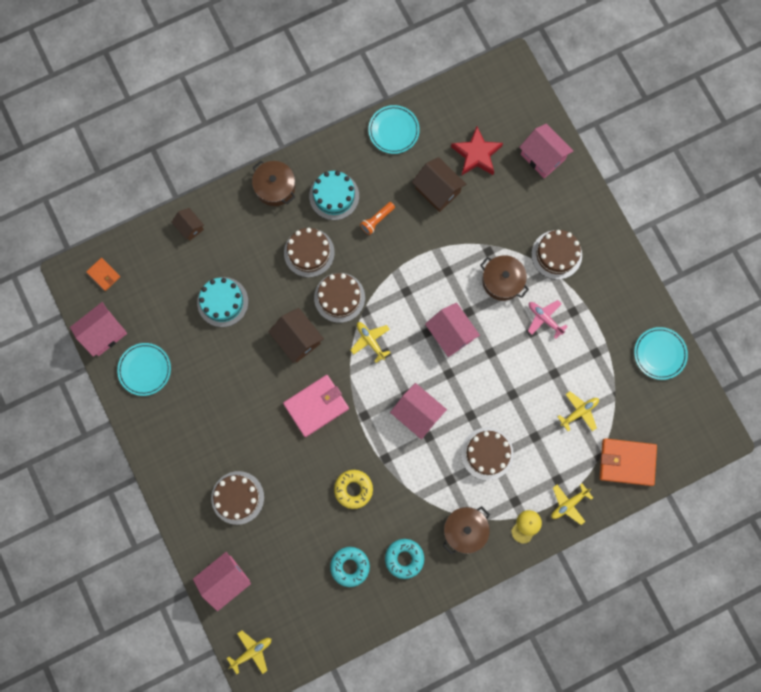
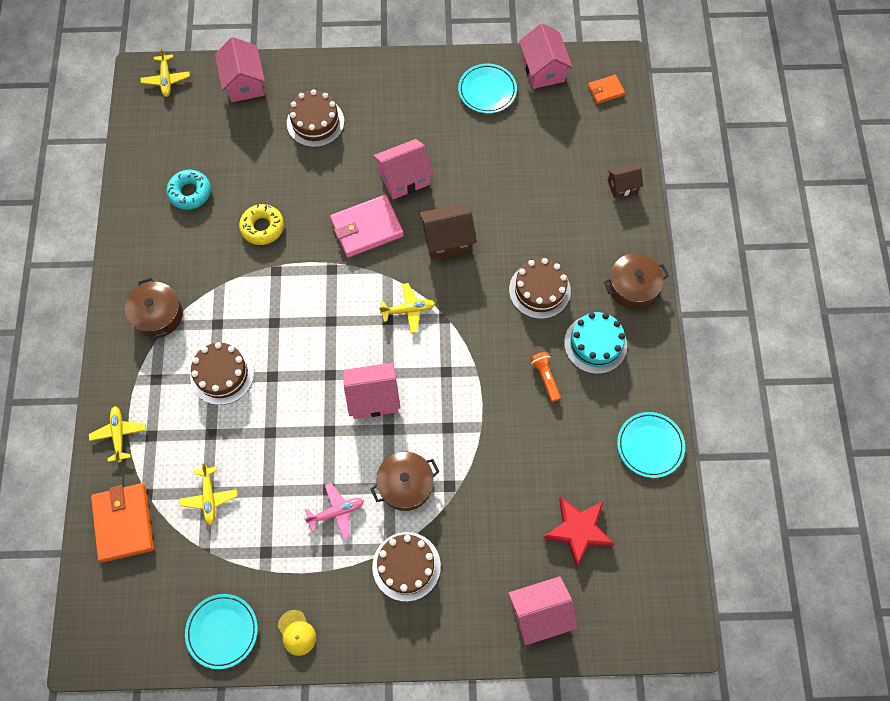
camera: 115 degrees right, 10 degrees down
turquoise cake [197,277,248,327] -> none
pink wallet [283,375,349,437] -> pink wallet turned 75 degrees clockwise [330,195,404,257]
brown cake [314,273,365,323] -> none
turquoise donut [385,539,424,579] -> none
pink house [390,383,447,439] -> pink house moved to [373,139,434,199]
brown house [412,157,466,212] -> none
yellow cap [511,510,542,543] -> yellow cap moved to [278,610,316,656]
orange wallet [600,438,657,486] -> orange wallet turned 45 degrees counterclockwise [91,483,154,563]

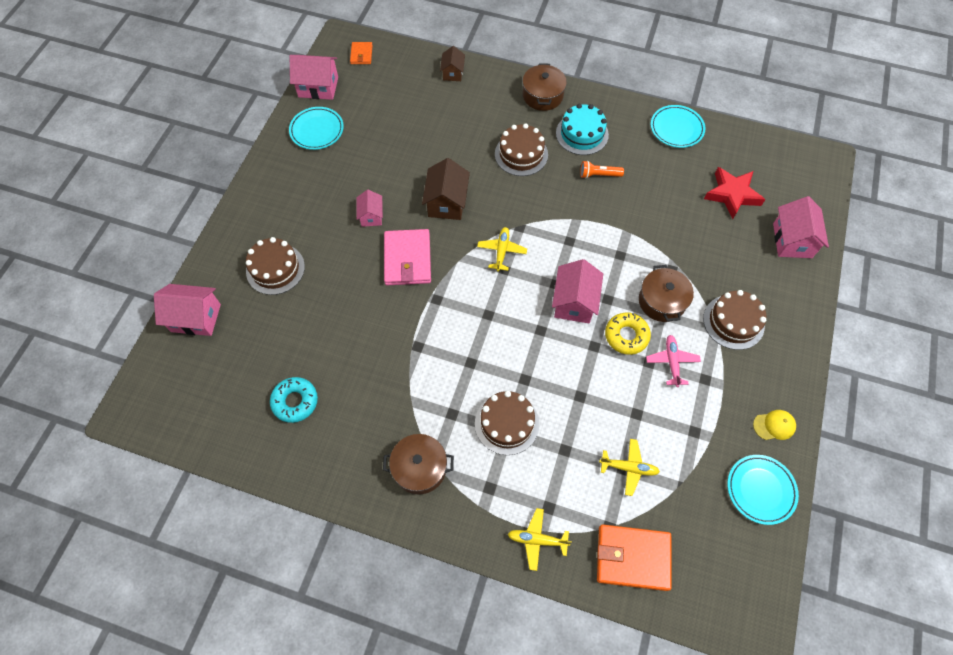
camera: 70 degrees left, 5 degrees down
yellow plane [140,48,190,97] -> none
yellow donut [239,204,284,245] -> yellow donut moved to [605,312,651,355]
pink house [373,139,434,199] -> pink house [357,190,383,227], size x0.61

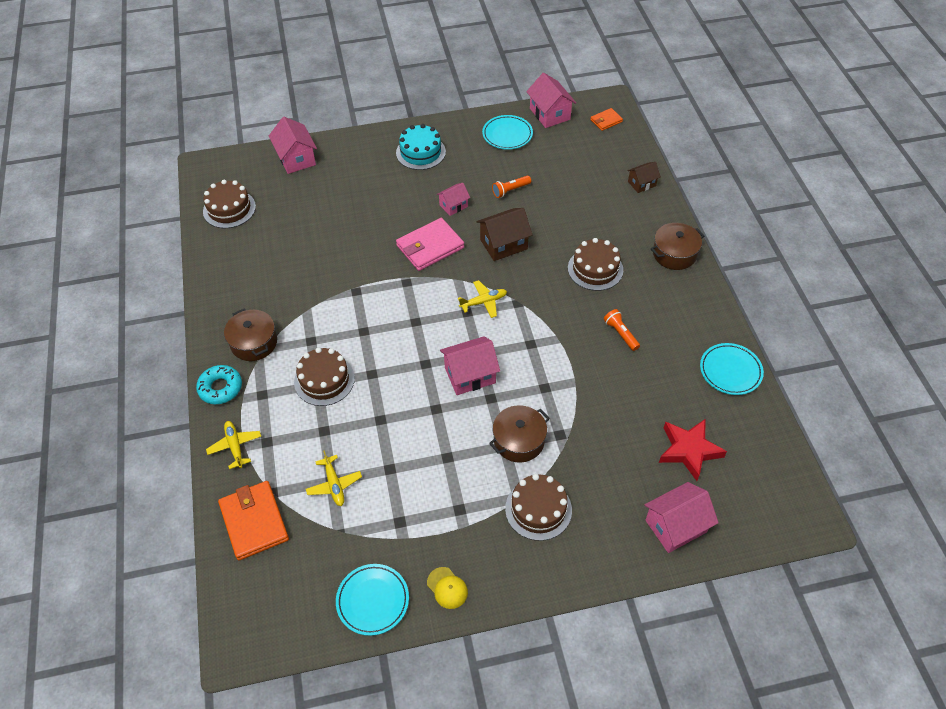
camera: 60 degrees right, 10 degrees down
brown cake [246,237,305,295] -> brown cake moved to [203,180,256,228]
turquoise donut [270,377,318,423] -> turquoise donut moved to [196,365,242,404]
turquoise cake [556,104,609,155] -> turquoise cake moved to [396,124,446,170]
yellow donut [605,312,651,355] -> none
pink plane [646,335,701,387] -> none
none -> orange flashlight [492,175,531,198]

